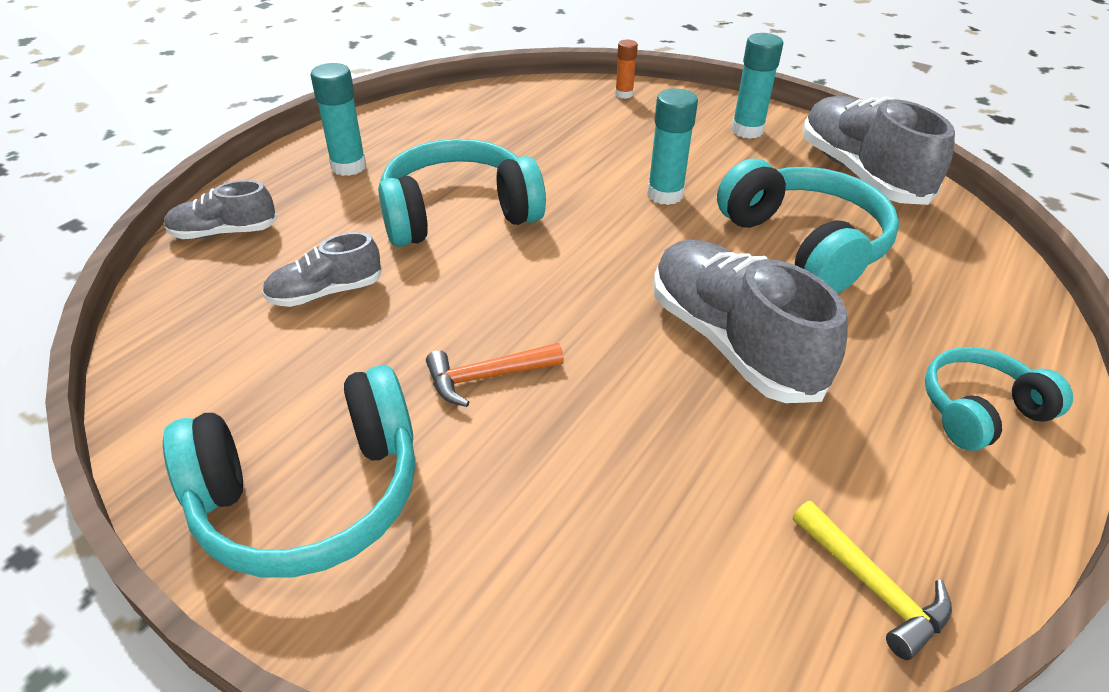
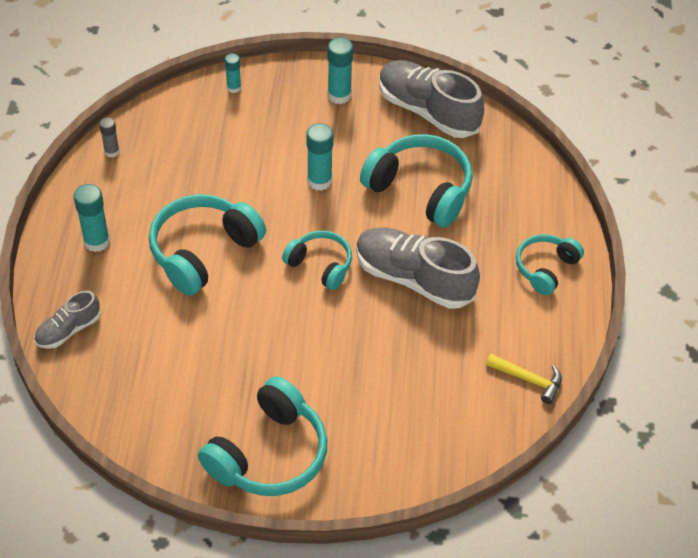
camera: 30 degrees left, 10 degrees up
grey shoe [262,232,382,307] -> none
orange hammer [426,343,564,407] -> none
orange glue stick [615,40,638,99] -> turquoise glue stick [225,53,241,93]
none -> grey glue stick [99,117,119,157]
none -> turquoise headphones [282,231,352,290]

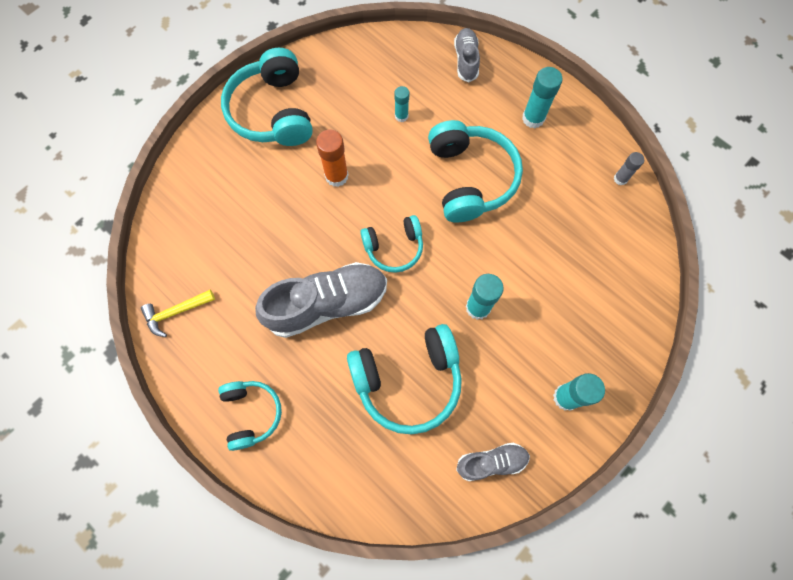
camera: 130 degrees right, 20 degrees up
turquoise glue stick [225,53,241,93] -> turquoise glue stick moved to [394,86,409,122]
grey shoe [379,60,484,138] -> grey shoe [456,443,530,481], size x0.54
none -> orange glue stick [316,130,348,187]

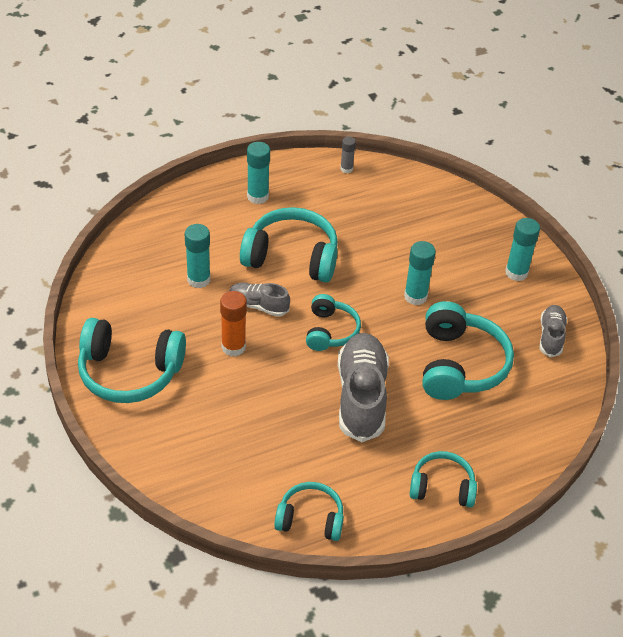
camera: 70 degrees left, 25 degrees down
yellow hammer [141,290,215,337] -> turquoise headphones [274,482,344,541]
turquoise glue stick [394,86,409,122] -> turquoise glue stick [185,224,211,288], size x1.65
grey shoe [454,28,480,82] -> grey shoe moved to [230,283,290,317]

